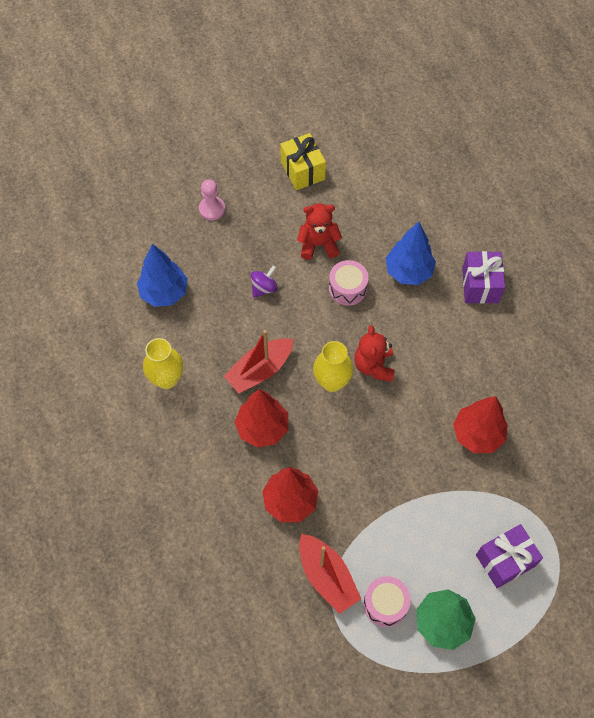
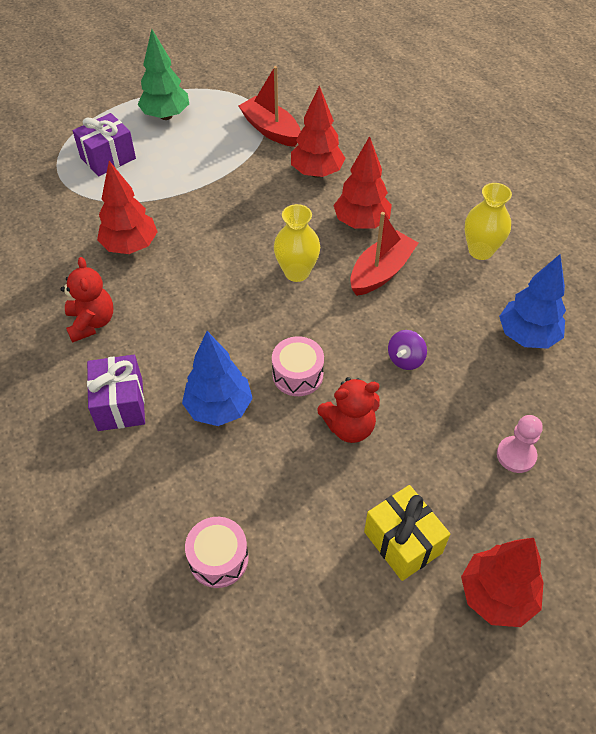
camera: 170 degrees right, 10 degrees down
red teddy bear [354,325,395,382] -> red teddy bear moved to [61,257,113,343]
pink drum [363,576,411,627] -> pink drum moved to [185,517,248,588]
none -> red tree [461,538,544,627]

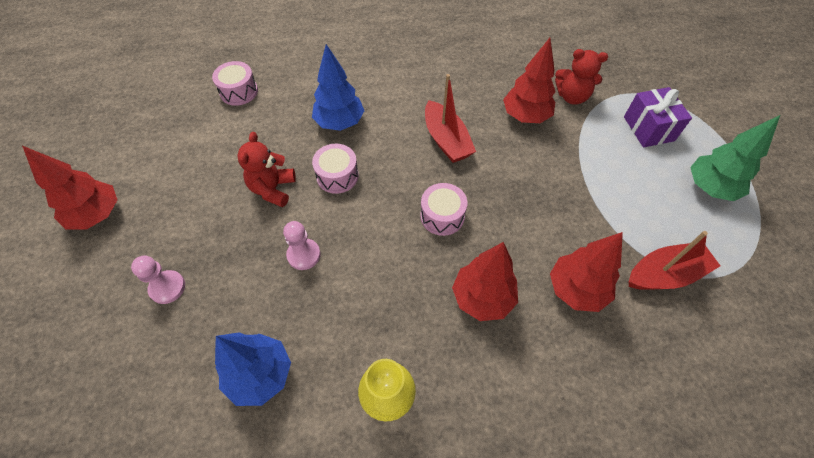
camera: 115 degrees right, 5 degrees up
red teddy bear [61,257,113,343] -> red teddy bear moved to [555,49,608,105]
purple gift [87,355,145,431] -> none
yellow vase [274,204,320,282] -> pink drum [420,183,467,236]
red boat [350,212,419,296] -> red boat moved to [425,74,476,163]
yellow gift [364,485,450,581] -> none
purple spinning top [388,330,427,370] -> pink pawn [283,221,321,270]

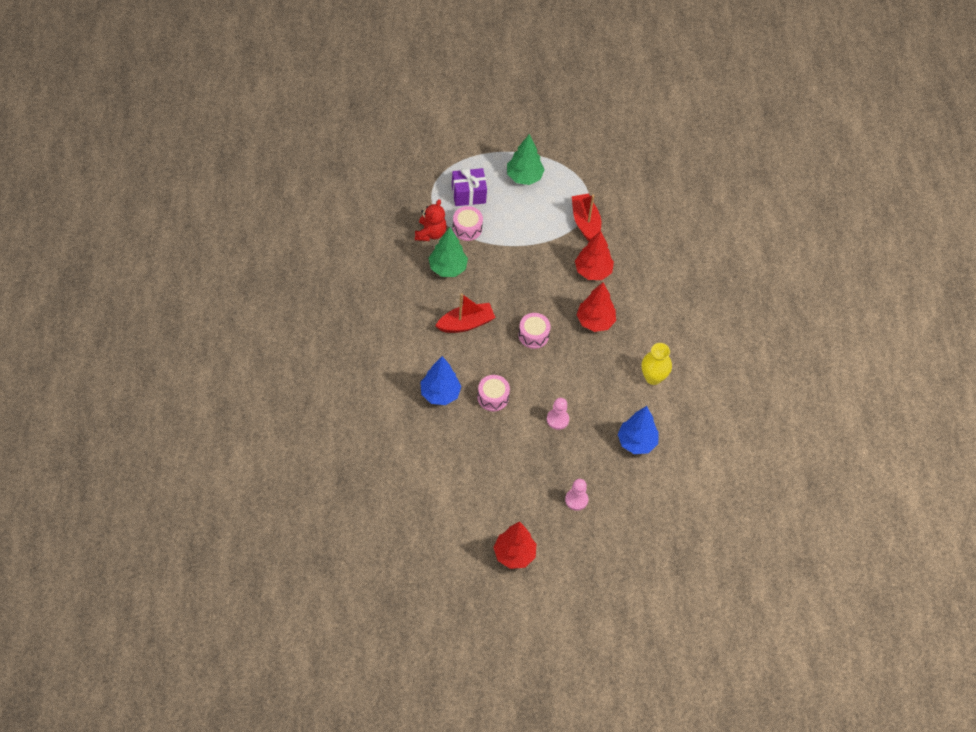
camera: 90 degrees left, 0 degrees up
pink drum [212,61,258,106] -> pink drum moved to [453,206,483,241]
red teddy bear [237,132,296,207] -> none
red tree [503,38,556,123] -> green tree [429,228,468,277]

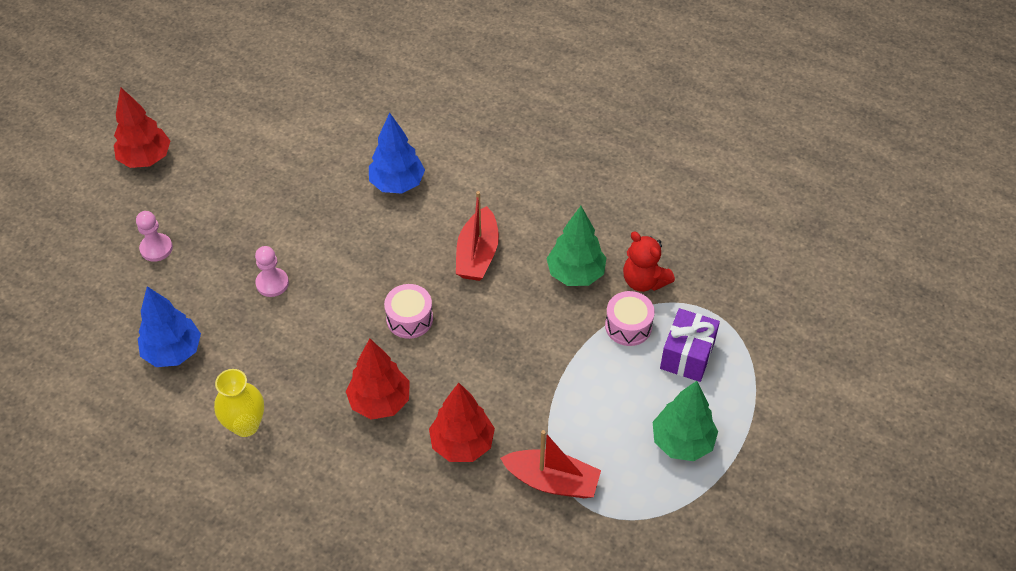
camera: 125 degrees right, 5 degrees down
pink drum [477,375,510,411] -> none

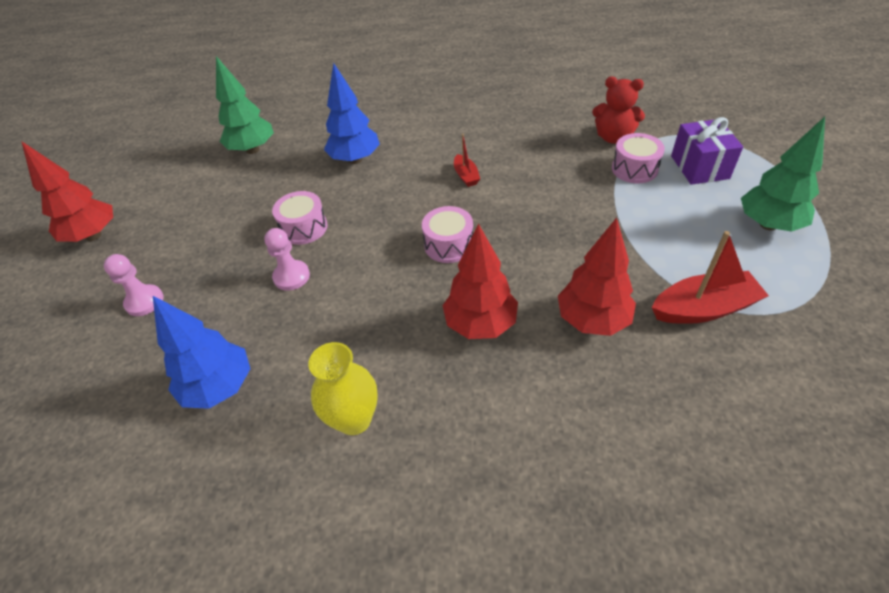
camera: 25 degrees left, 5 degrees down
red boat [456,191,499,281] -> red boat [454,134,480,187], size x0.54
green tree [546,206,606,286] -> green tree moved to [216,56,274,154]
none -> pink drum [272,191,328,245]

